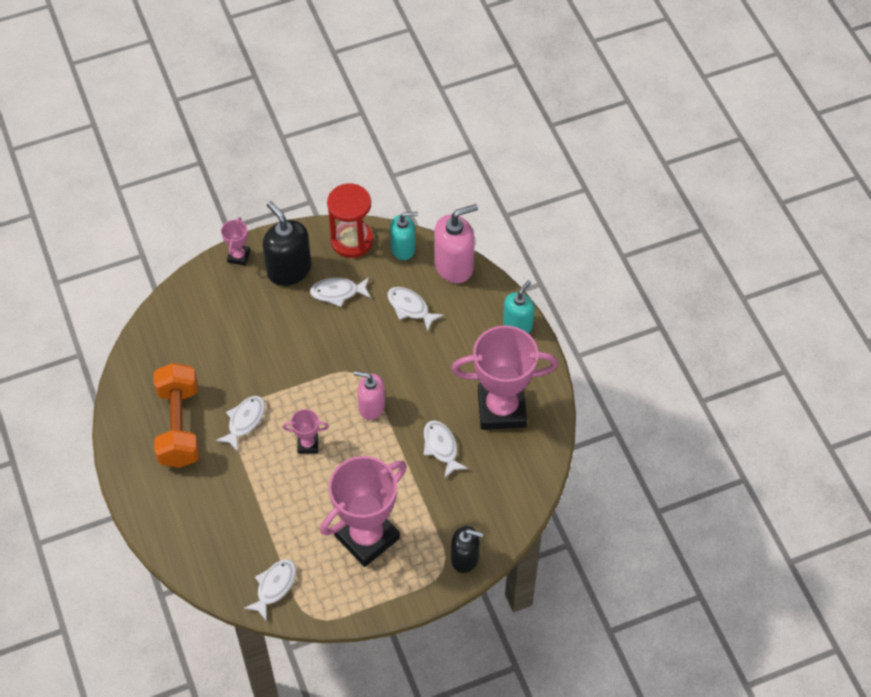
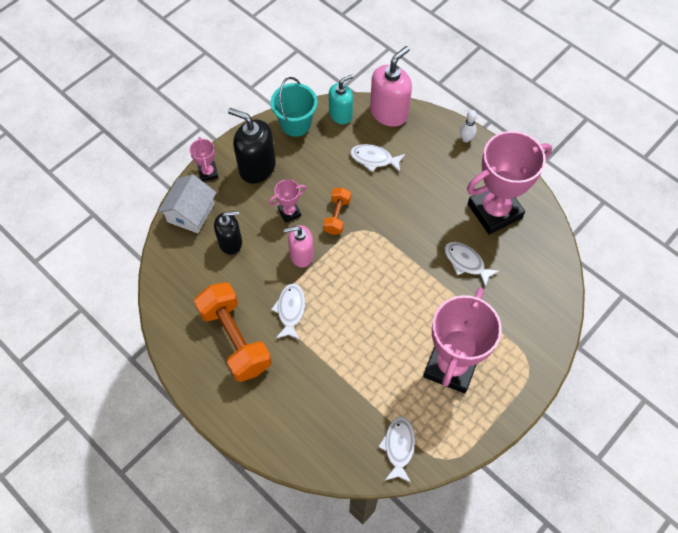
camera: 25 degrees left, 5 degrees up
pink trophy [282,409,329,454] -> pink trophy moved to [269,179,307,223]
white fish [310,277,371,307] -> none
red hourglass [327,183,373,258] -> turquoise bucket [271,77,317,137]
pink soap dispenser [354,371,385,420] -> pink soap dispenser moved to [284,225,314,268]
black soap dispenser [451,526,483,573] -> black soap dispenser moved to [214,211,242,255]
turquoise soap dispenser [503,280,535,333] -> white bowling pin [460,110,477,142]
none -> white house [158,174,216,233]
none -> orange dumbbell [323,187,351,235]

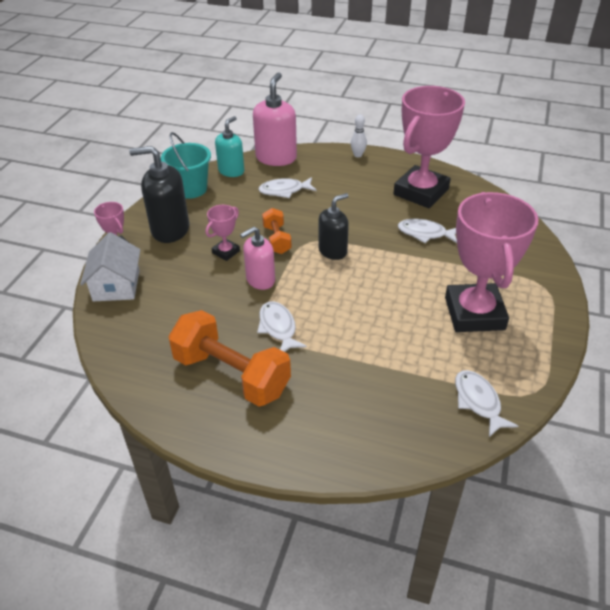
camera: 25 degrees left, 20 degrees down
black soap dispenser [214,211,242,255] -> black soap dispenser moved to [318,193,349,260]

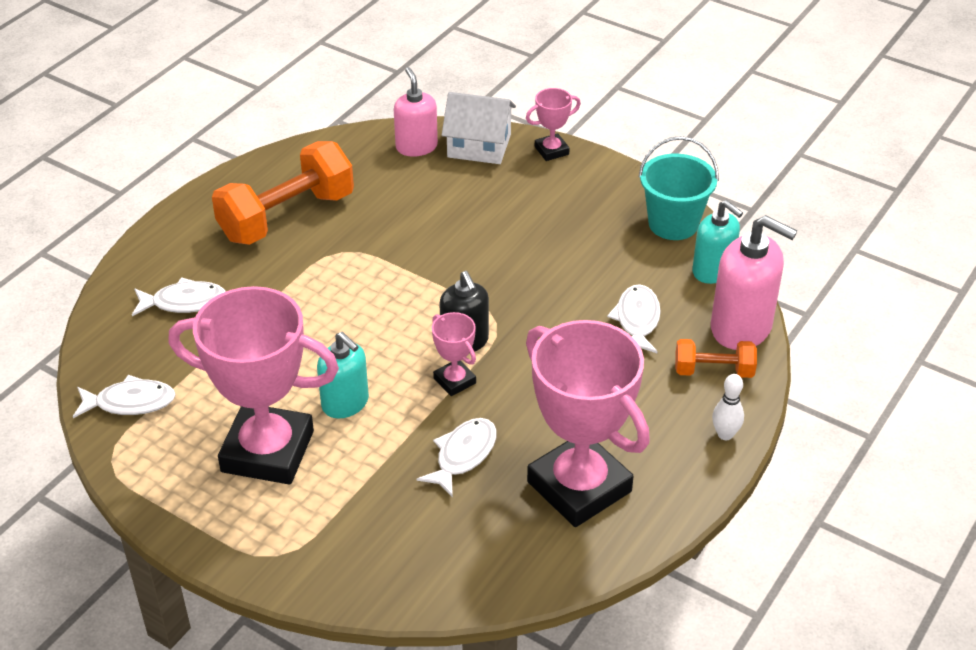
camera: 105 degrees right, 0 degrees up
black soap dispenser [129,146,189,243] -> none
pink trophy [206,205,240,261] -> pink trophy moved to [432,312,476,396]
pink soap dispenser [240,227,275,290] -> pink soap dispenser moved to [394,67,438,157]
white fish [257,301,307,352] -> white fish moved to [132,277,226,316]
orange dumbbell [262,208,292,254] -> orange dumbbell moved to [675,339,757,378]
none -> turquoise soap dispenser [317,332,369,419]

